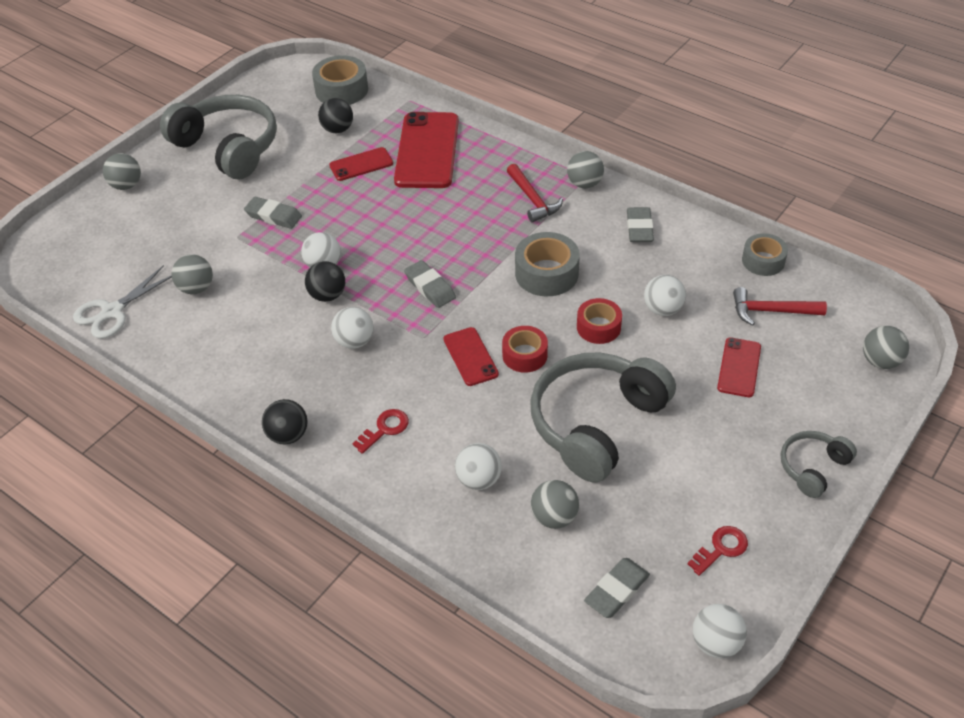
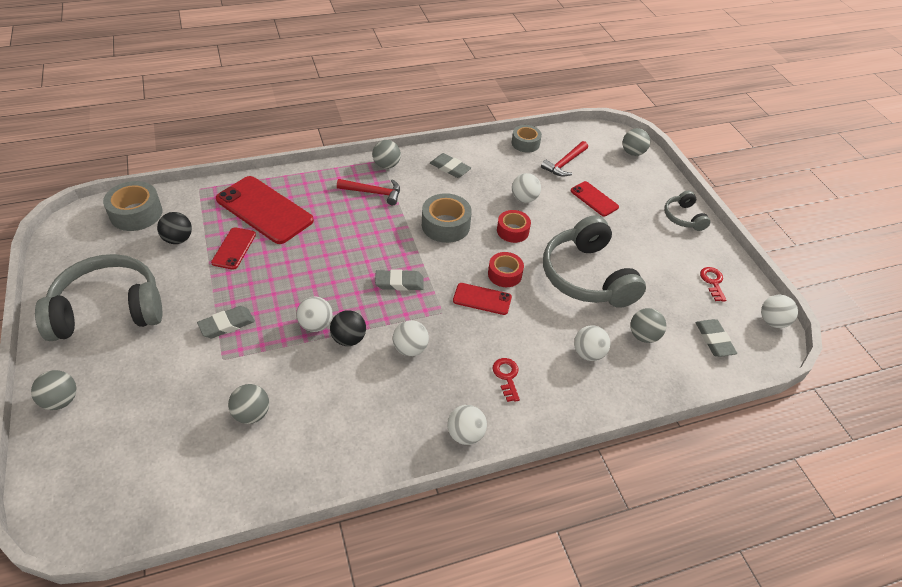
camera: 60 degrees left, 0 degrees up
white scissors [73,265,172,339] -> none
black ball [262,399,308,445] -> white ball [447,405,487,445]

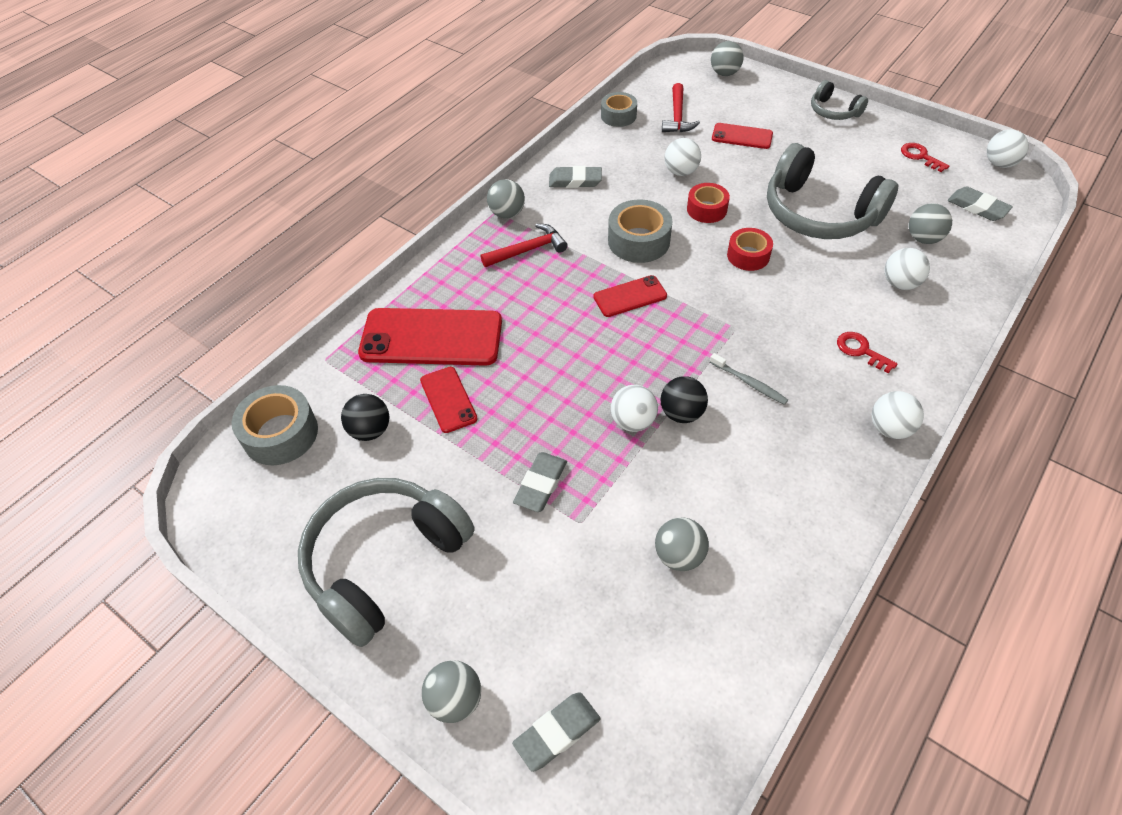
camera: 30 degrees left, 5 degrees up
grey eraser [375,269,424,291] -> grey eraser moved to [512,692,601,772]
white ball [393,320,429,356] -> grey toothbrush [710,353,788,405]
red phone [453,283,512,315] -> red phone moved to [593,275,667,317]

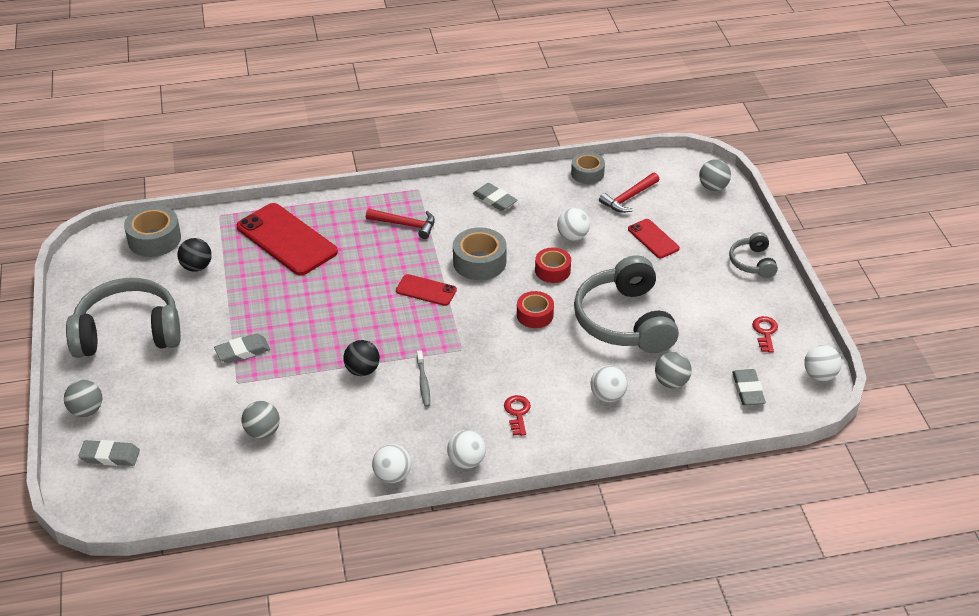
camera: 40 degrees right, 10 degrees down
red phone [420,367,478,433] -> none
grey ball [487,179,525,218] -> none
white ball [611,385,658,432] -> white ball moved to [372,444,411,483]

